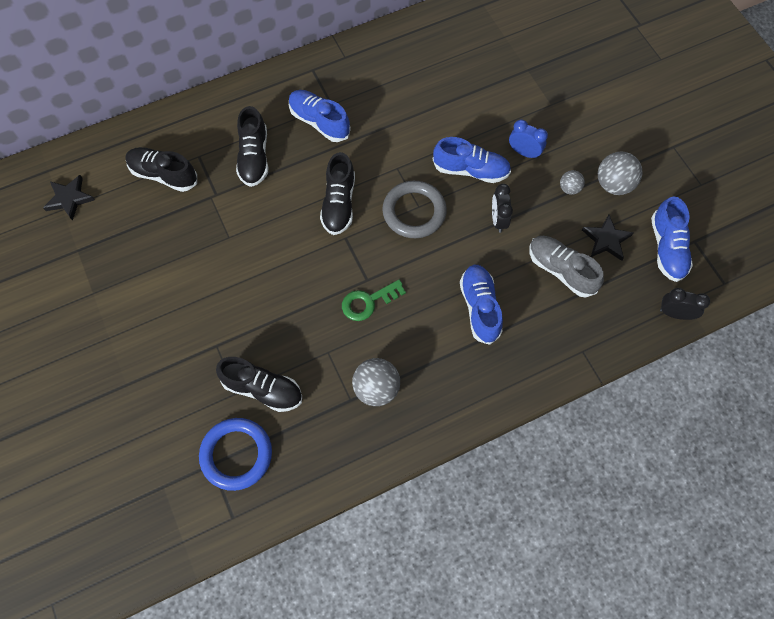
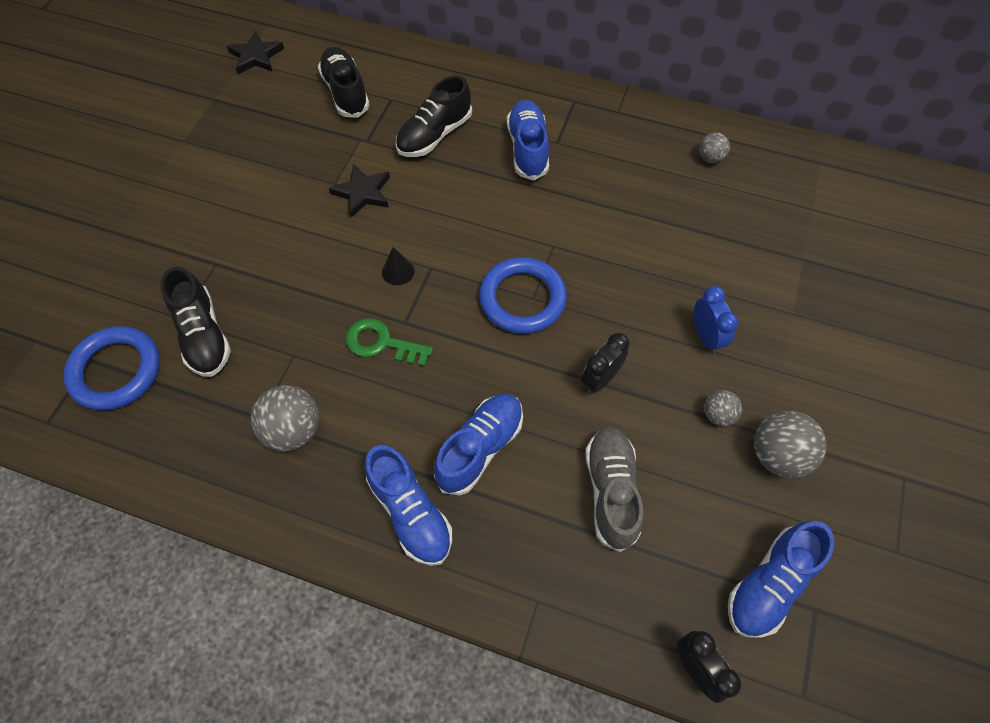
camera: 45 degrees right, 5 degrees down
black shoe [320,152,355,235] -> none
grey ring [382,181,447,238] -> blue ring [479,257,567,334]
blue shoe [433,137,511,183] -> blue shoe moved to [365,445,452,566]
black star [582,214,634,261] -> black star moved to [329,164,390,218]
none -> black cone [382,247,414,285]
none -> grey ball [699,132,730,163]

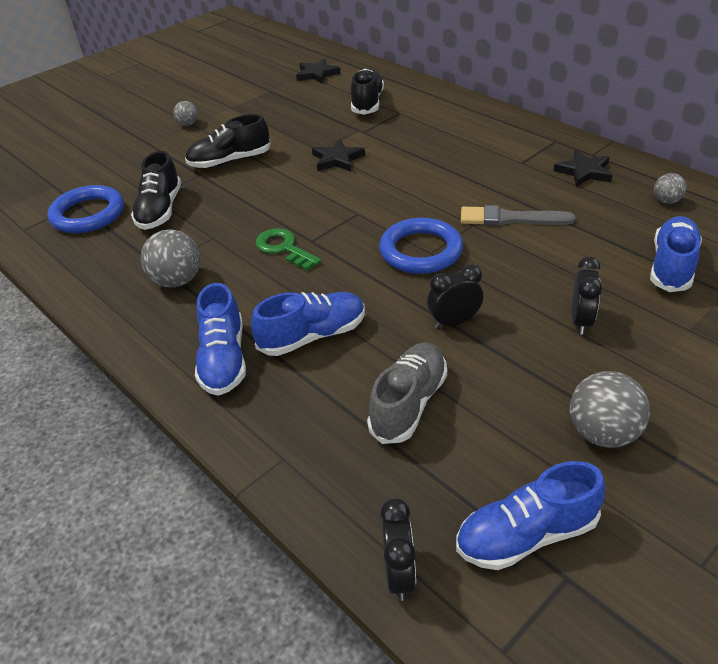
camera: 30 degrees right, 20 degrees down
black cone [382,247,414,285] -> none
black shoe [396,76,472,157] -> black shoe moved to [185,114,271,168]
blue shoe [507,100,549,180] -> blue shoe moved to [650,216,702,292]
blue clock [694,286,738,354] -> black clock [572,257,602,335]
grey ball [704,390,742,426] -> grey ball moved to [173,101,198,126]
none -> grey brush [461,205,576,226]
none -> black star [553,150,613,187]

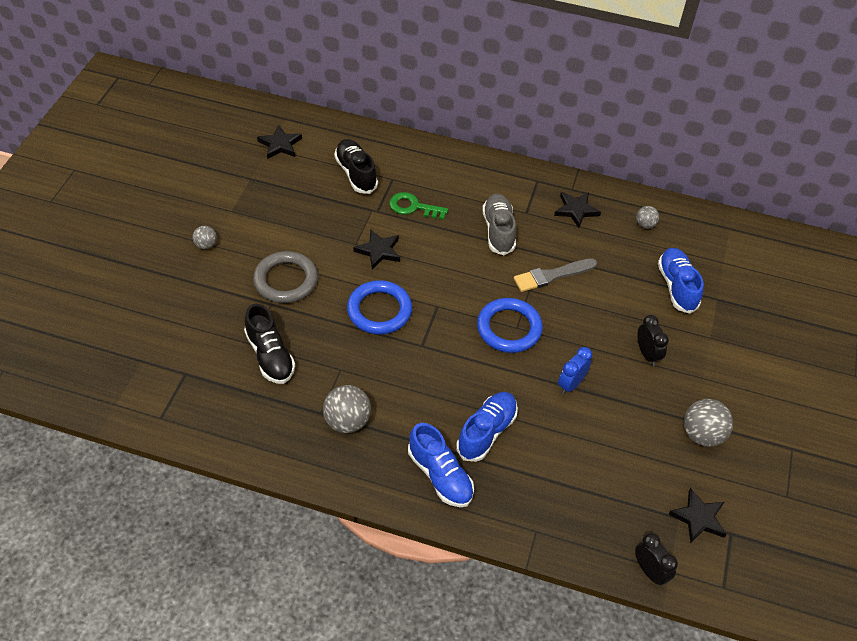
camera: 35 degrees left, 10 degrees up
blue ring [48,185,124,233] -> blue ring moved to [347,280,412,334]
black shoe [185,114,271,168] -> grey ring [253,251,318,303]
green key [256,228,321,271] -> green key moved to [389,192,448,220]
grey shoe [367,342,447,444] -> grey shoe moved to [482,193,516,255]
black clock [427,264,483,329] -> blue clock [558,347,592,394]
blue shoe [456,461,605,570] -> black star [669,488,727,544]

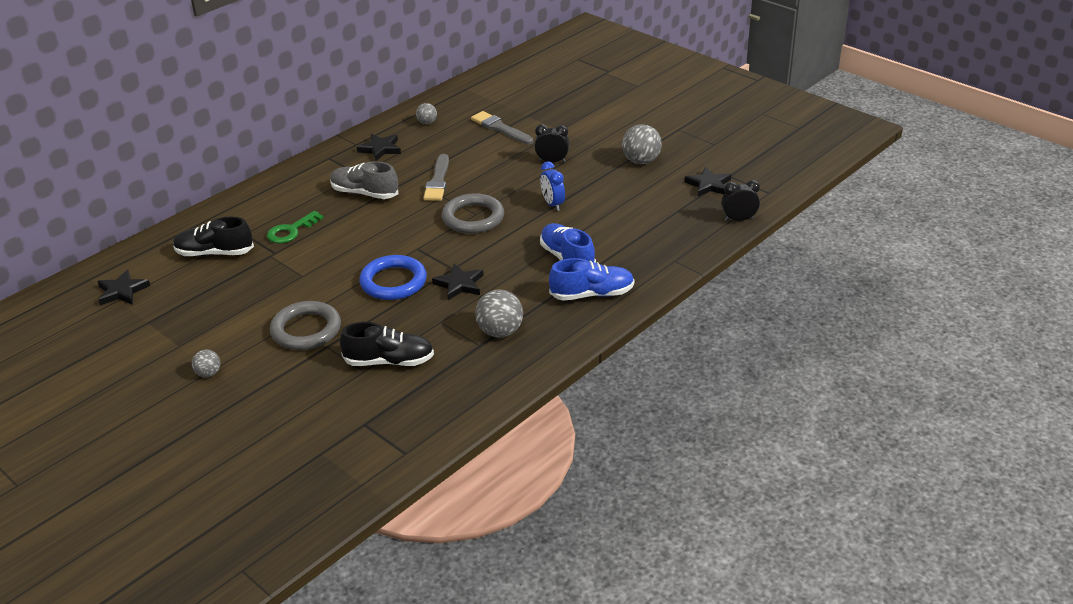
camera: 60 degrees left, 15 degrees down
black star [353,229,400,269] -> black star moved to [432,263,484,300]
blue ring [477,298,543,353] -> grey ring [442,193,504,234]
blue shoe [658,248,703,314] -> grey brush [471,111,533,145]

